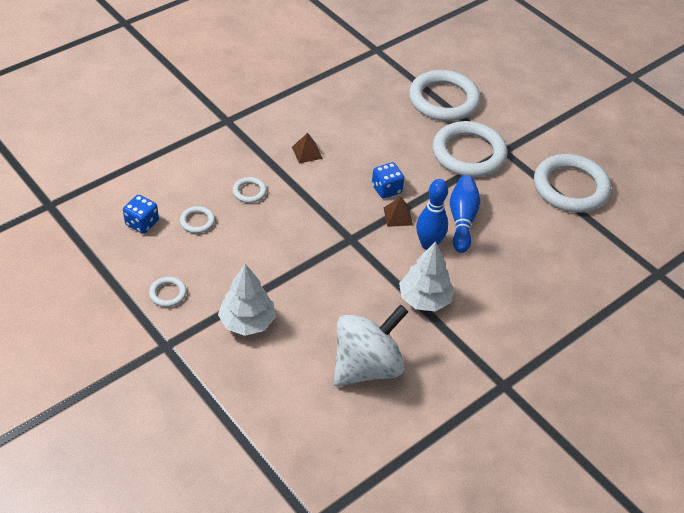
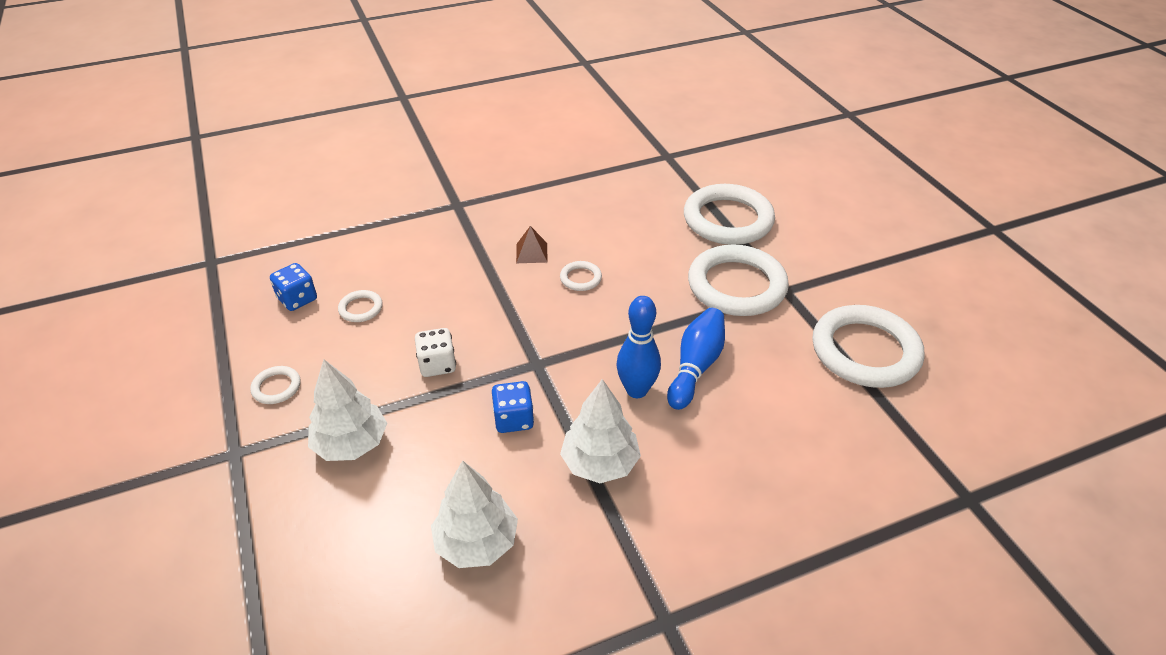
camera: 20 degrees right, 5 degrees down
white ring [233,177,267,203] -> white ring moved to [560,261,602,291]
white spinning top [334,304,408,387] -> white tree [431,460,518,568]
blue dice [372,162,404,199] -> blue dice moved to [492,381,534,433]
brown pyramid [384,197,413,227] -> none
none -> white dice [415,328,456,377]

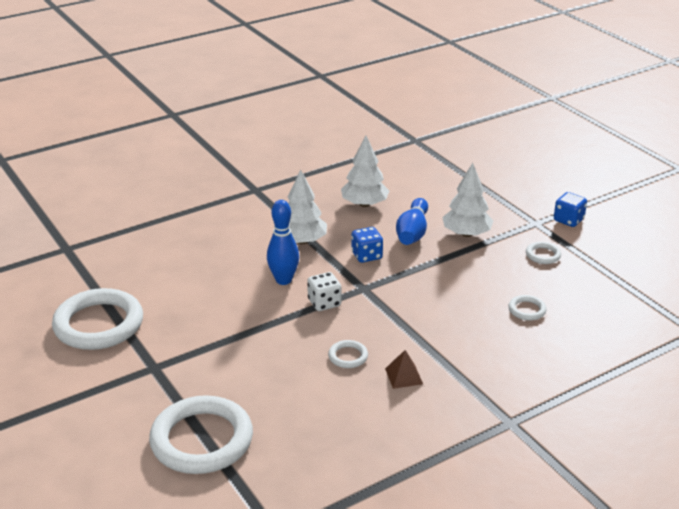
camera: 170 degrees right, 10 degrees down
blue dice [270,263,317,311] -> blue dice moved to [554,192,587,227]
white dice [415,328,456,377] -> white dice moved to [307,272,341,311]
blue bowling pin [667,308,725,410] -> blue bowling pin moved to [396,198,428,245]
white ring [688,245,789,316] -> none

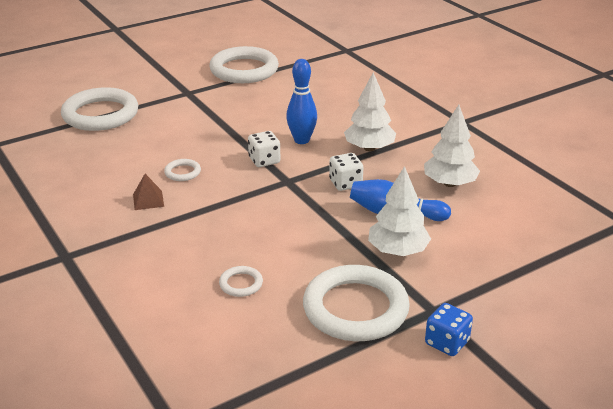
camera: 90 degrees right, 0 degrees up
blue dice [351,227,383,263] -> white dice [329,153,363,191]
white ring [526,242,561,264] -> white ring [303,265,410,341], size x2.33

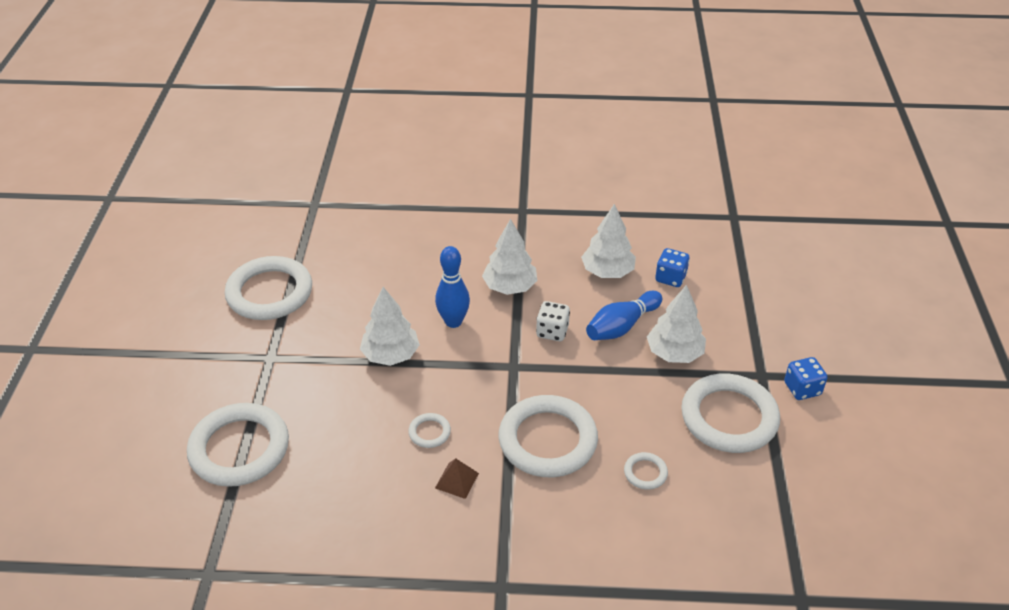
camera: 55 degrees left, 10 degrees up
white dice [248,131,280,167] -> none
none -> white tree [360,287,420,366]
none -> white ring [498,395,598,477]
none -> blue dice [655,248,690,287]

